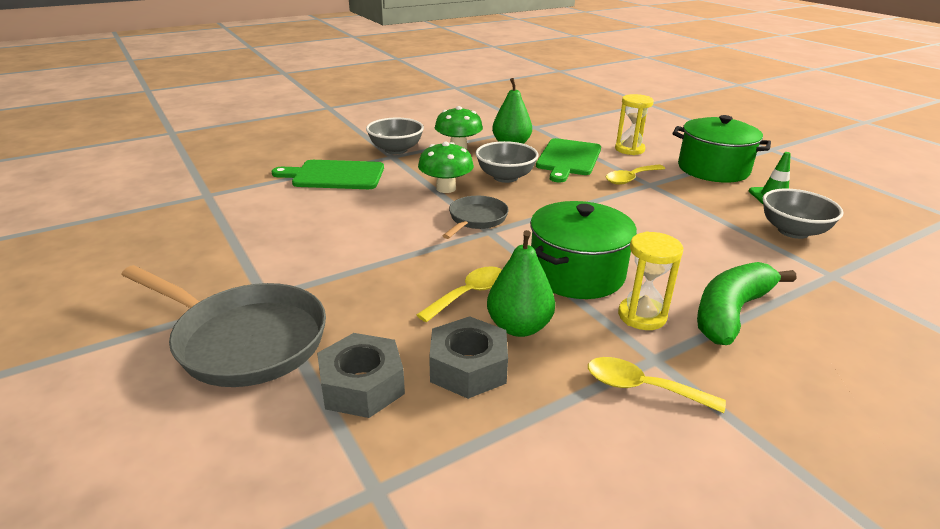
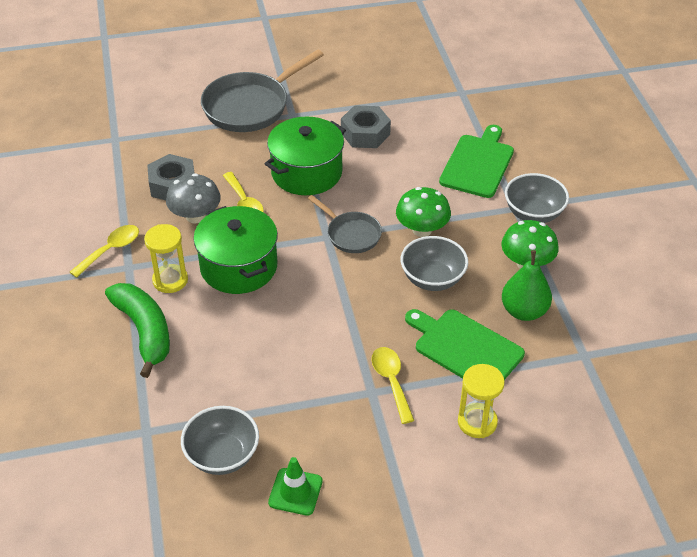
camera: 110 degrees right, 15 degrees up
grey nut [317,333,405,418] -> grey nut moved to [341,105,391,148]
green pear [487,230,555,337] -> grey mushroom [166,173,221,224]
green pot [672,115,771,183] -> green pot moved to [265,117,346,195]

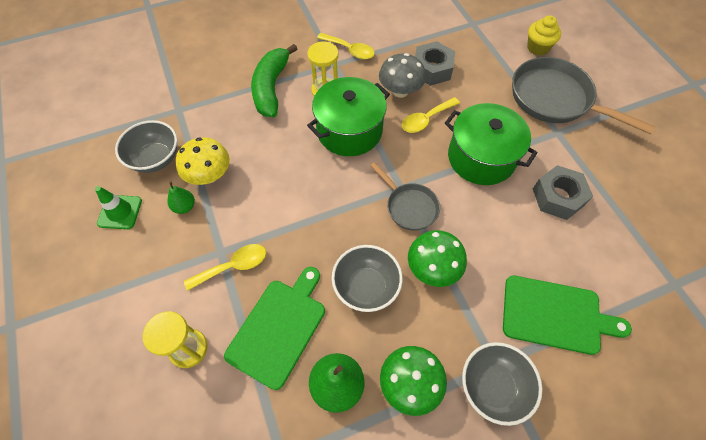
camera: 80 degrees right, 15 degrees up
green banana [105,283,170,378] -> green banana turned 135 degrees clockwise [251,44,297,117]
grey pan [308,195,382,253] -> grey pan turned 75 degrees counterclockwise [370,162,440,231]
none -> green pear [167,182,195,214]
none -> yellow mushroom [176,137,230,185]
none -> yellow cupcake [527,15,561,56]

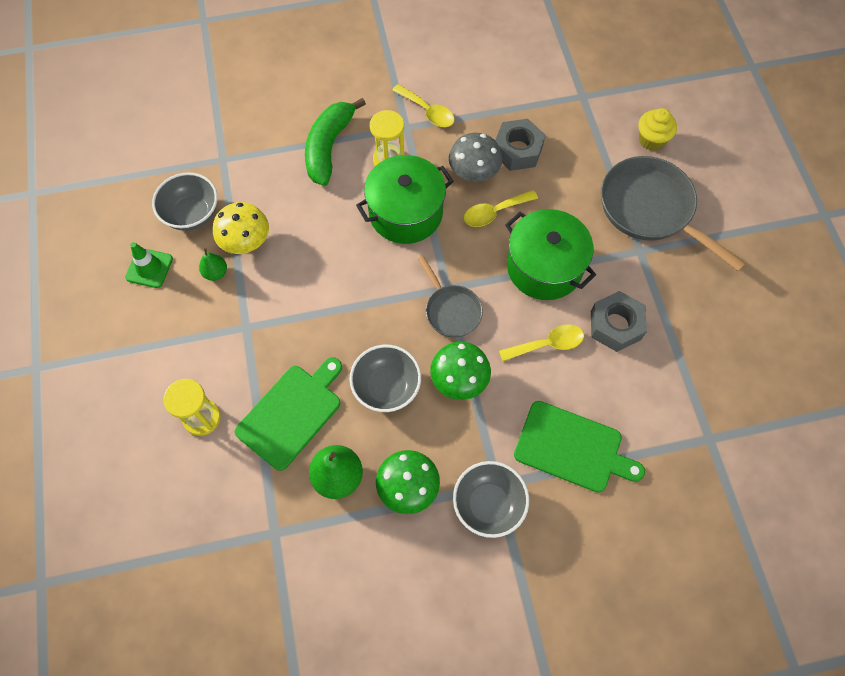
camera: 10 degrees right, 5 degrees up
yellow spoon [184,244,266,291] -> yellow spoon moved to [499,324,584,361]

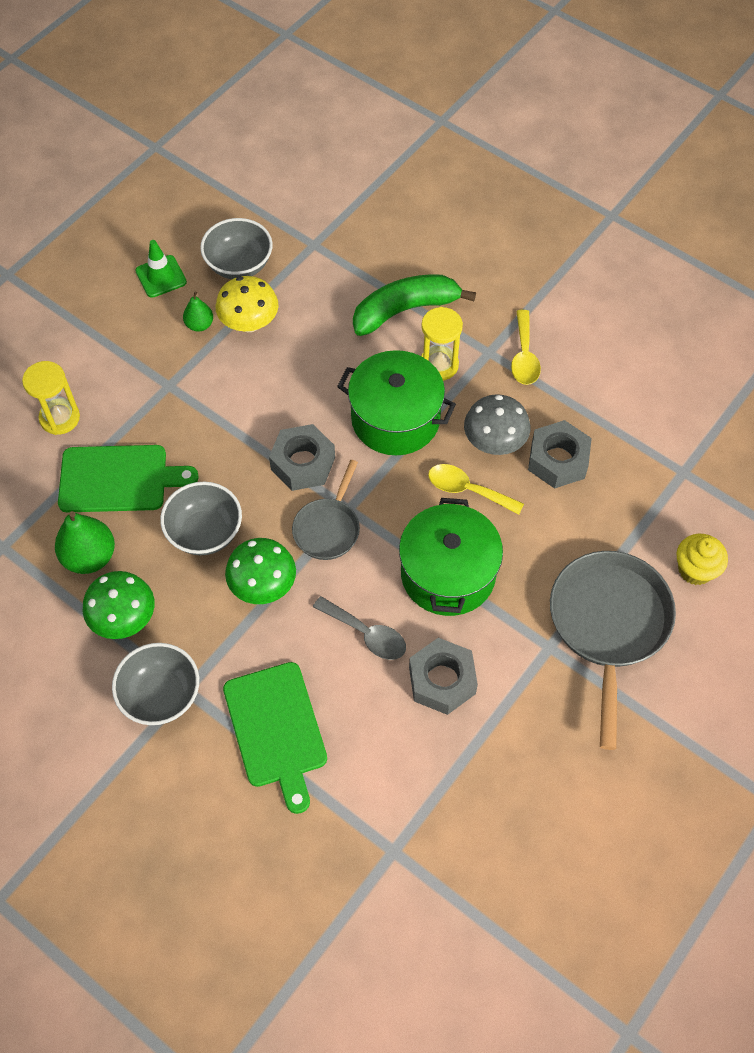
camera: 50 degrees right, 5 degrees down
yellow spoon [499,324,584,361] -> grey spoon [313,596,406,660]
none -> grey nut [269,424,335,491]

